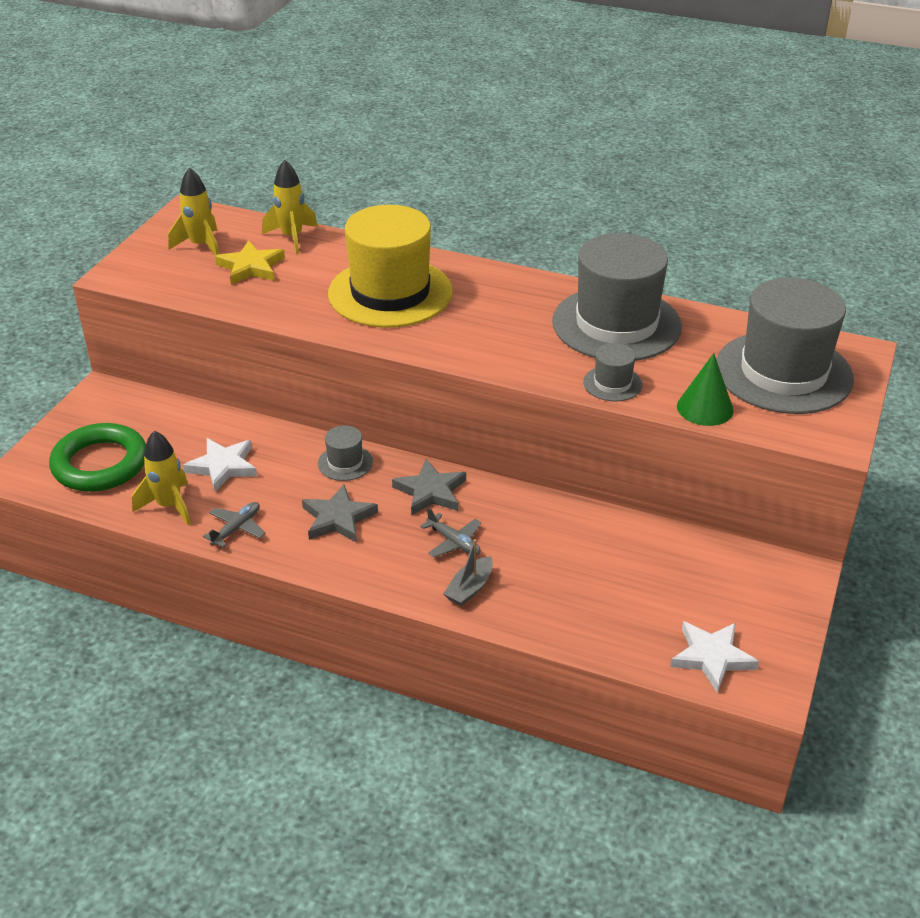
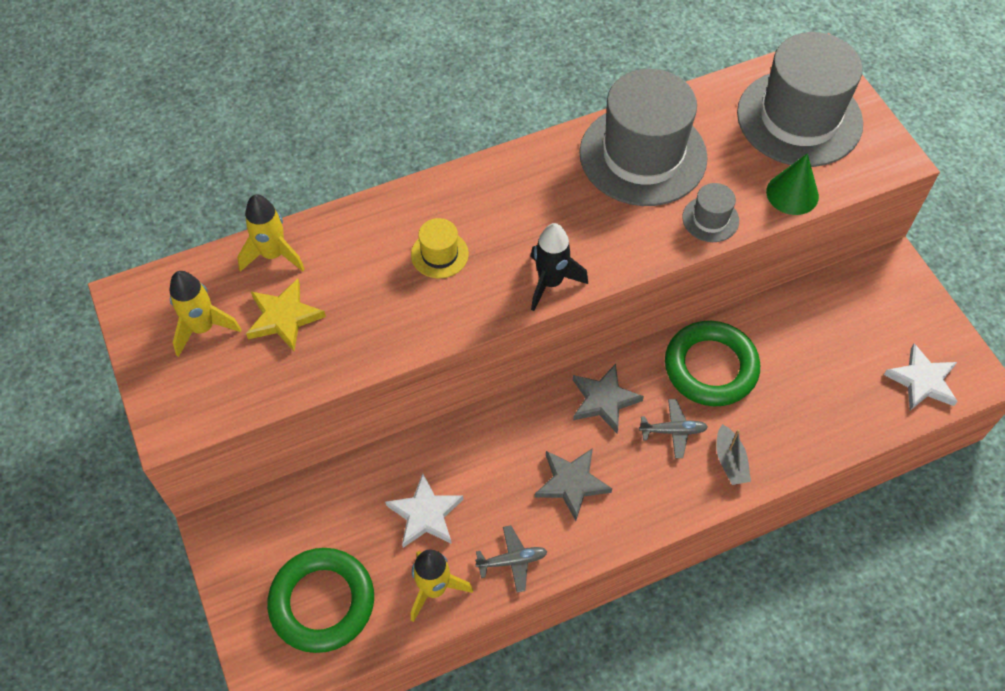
camera: 45 degrees left, 20 degrees up
grey plane [203,502,266,548] -> grey plane turned 90 degrees clockwise [475,525,548,593]
grey hat [318,425,373,481] -> none
yellow hat [328,205,453,328] -> yellow hat [411,218,469,278], size x0.43
none -> black rocket [530,223,588,311]
none -> green ring [665,321,760,406]

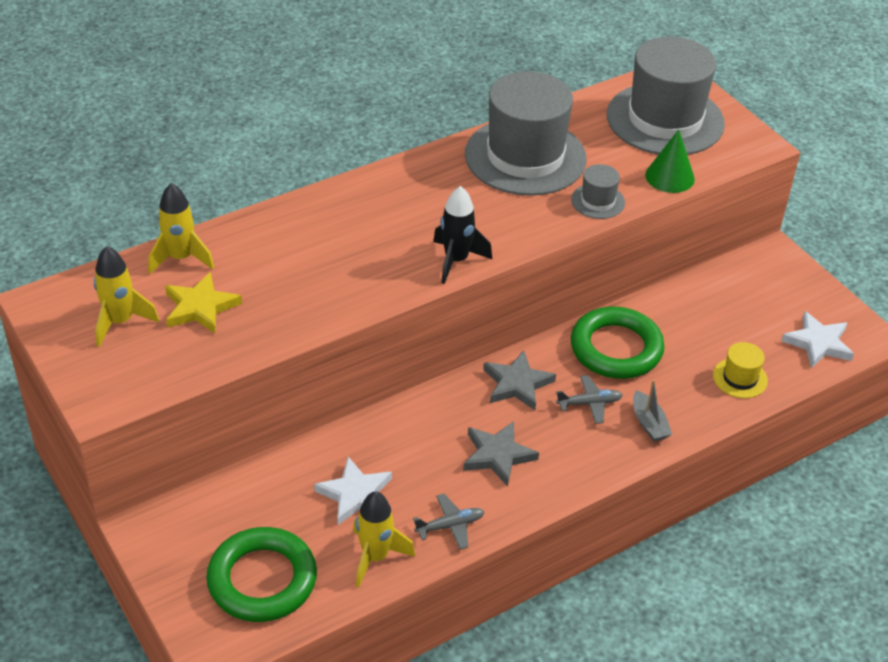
camera: 10 degrees left, 15 degrees down
yellow hat [411,218,469,278] -> yellow hat moved to [713,342,768,398]

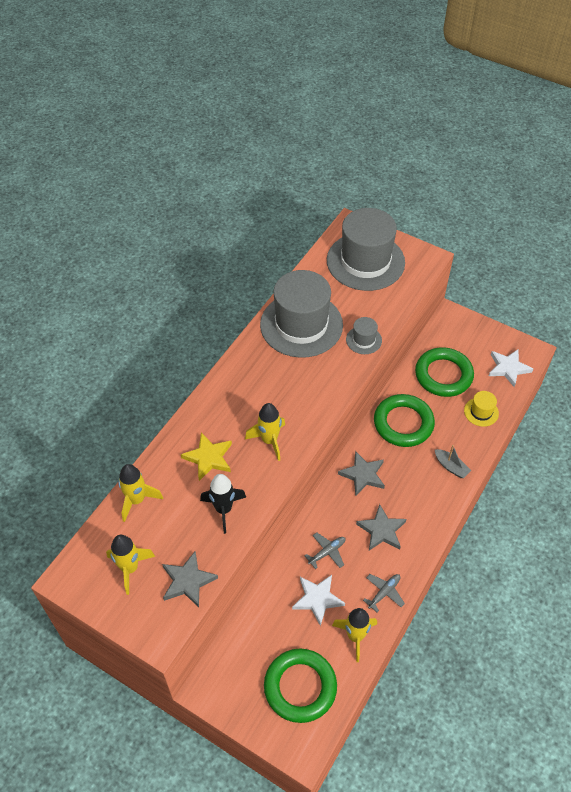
camera: 25 degrees left, 10 degrees up
yellow star [165,272,242,333] -> yellow star moved to [181,432,232,481]
black rocket [433,186,492,284] -> black rocket moved to [200,474,246,534]
grey plane [556,375,623,424] -> grey plane moved to [305,532,345,569]
green cone [645,129,695,193] -> none
none -> grey star [162,552,218,607]
none -> yellow rocket [245,403,285,461]
none -> green ring [415,347,474,397]

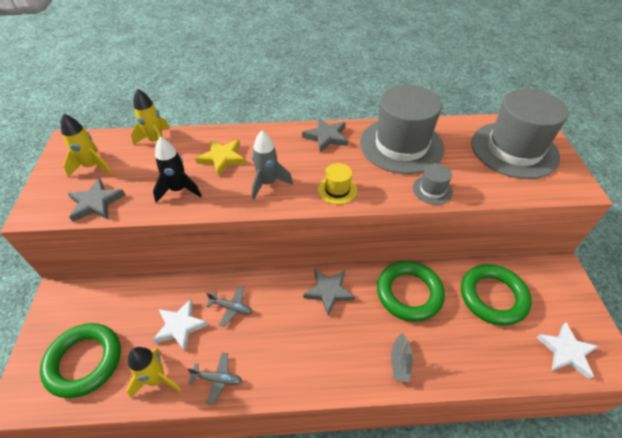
camera: 55 degrees right, 5 degrees down
yellow rocket [245,403,285,461] -> grey rocket [252,130,293,199]
grey star [356,504,406,550] -> grey star moved to [302,118,348,152]
yellow hat [464,391,499,427] -> yellow hat moved to [318,163,357,204]

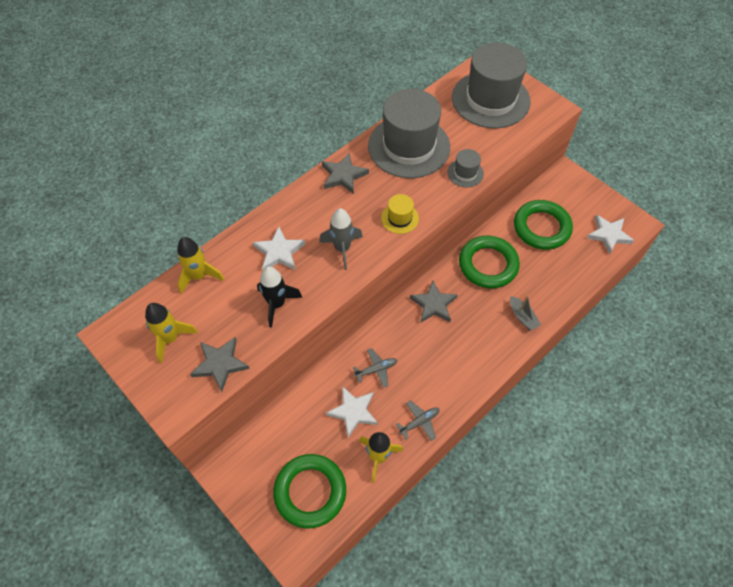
camera: 40 degrees left, 10 degrees up
yellow star [195,139,246,176] -> white star [253,227,305,270]

